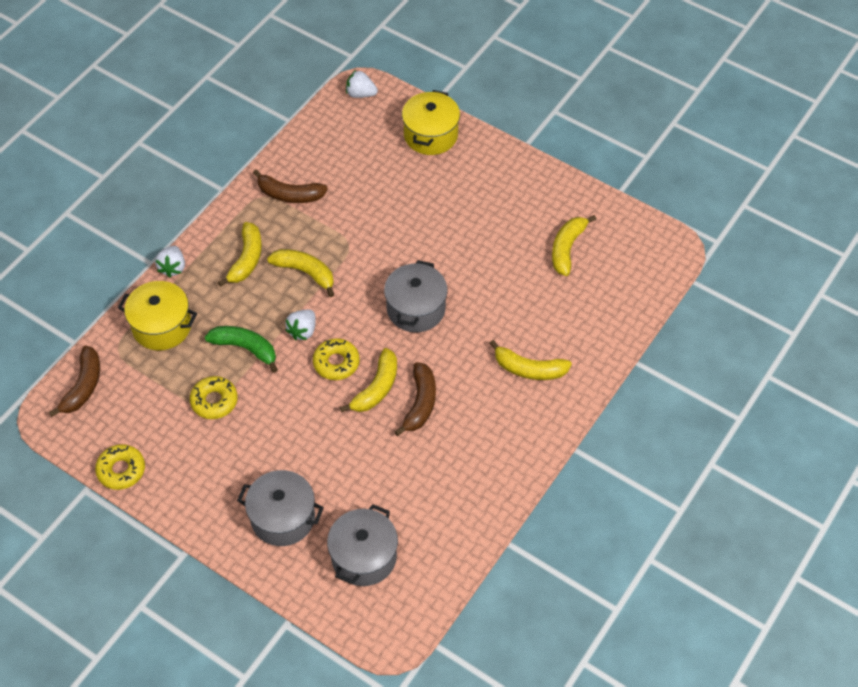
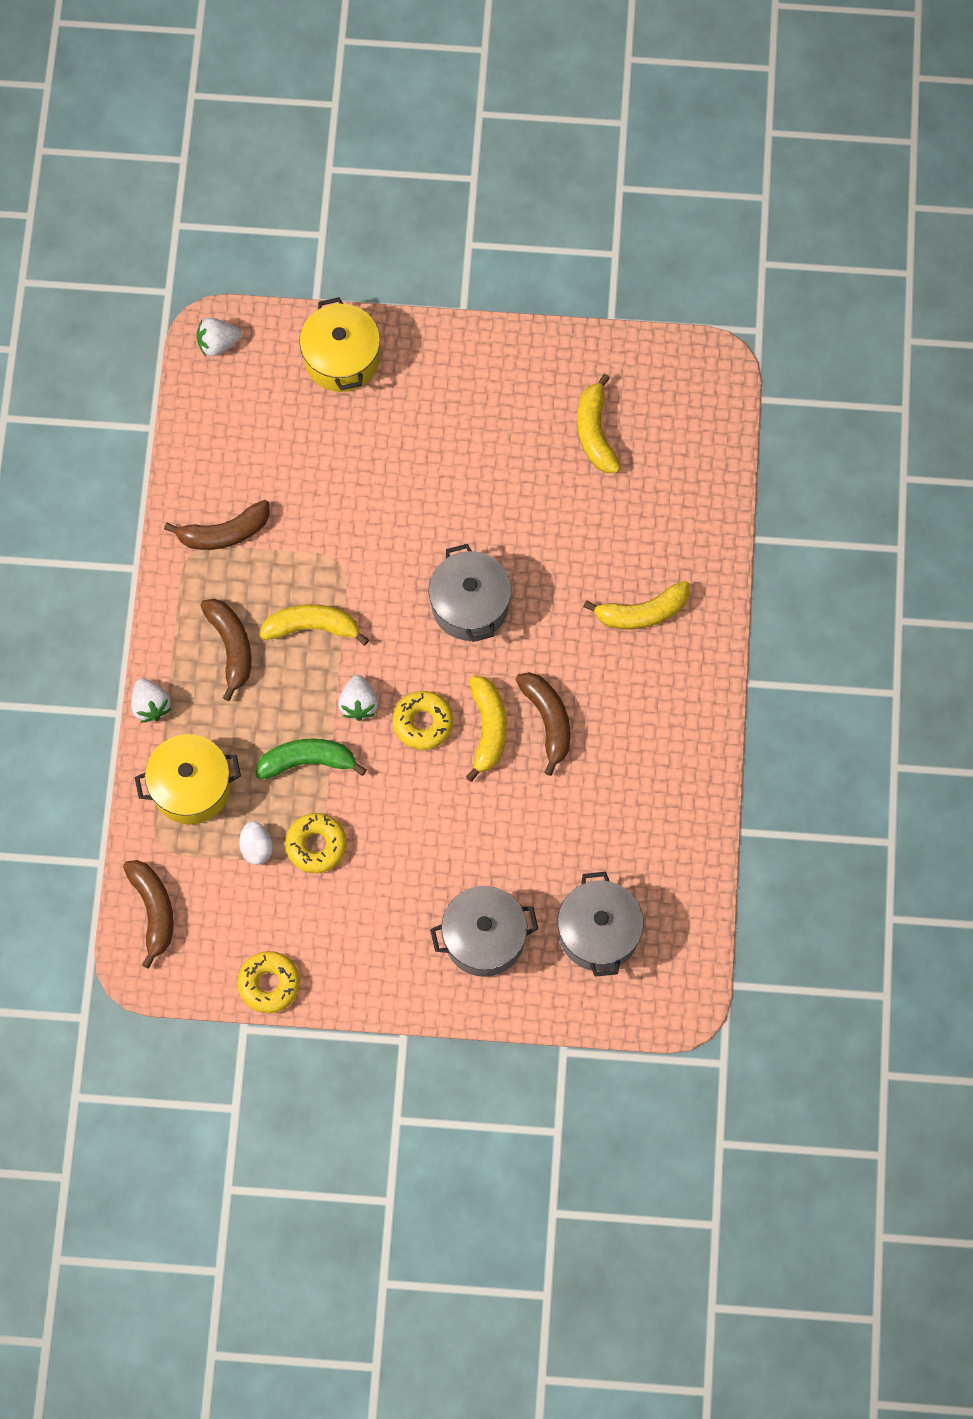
camera: 30 degrees left, 15 degrees up
yellow banana [218,222,262,287] -> brown banana [200,599,252,701]
none -> white egg [239,821,273,865]

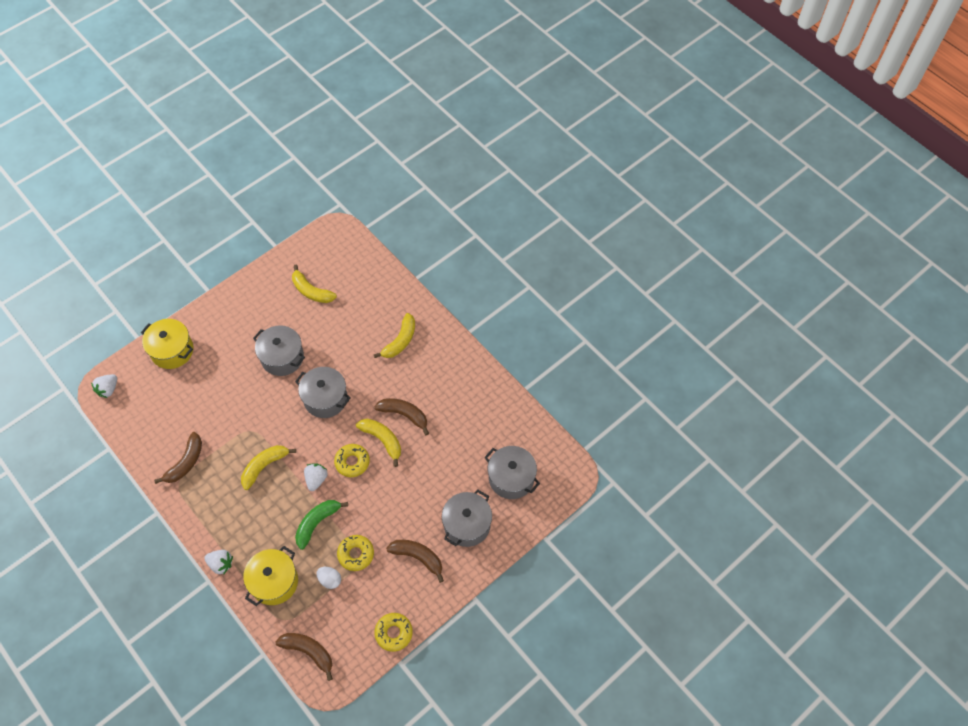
camera: 45 degrees left, 10 degrees down
brown banana [200,599,252,701] -> brown banana moved to [386,540,444,583]
white strawberry [338,675,378,721] -> white strawberry turned 120 degrees counterclockwise [304,464,328,491]
none -> grey pot [253,325,305,376]

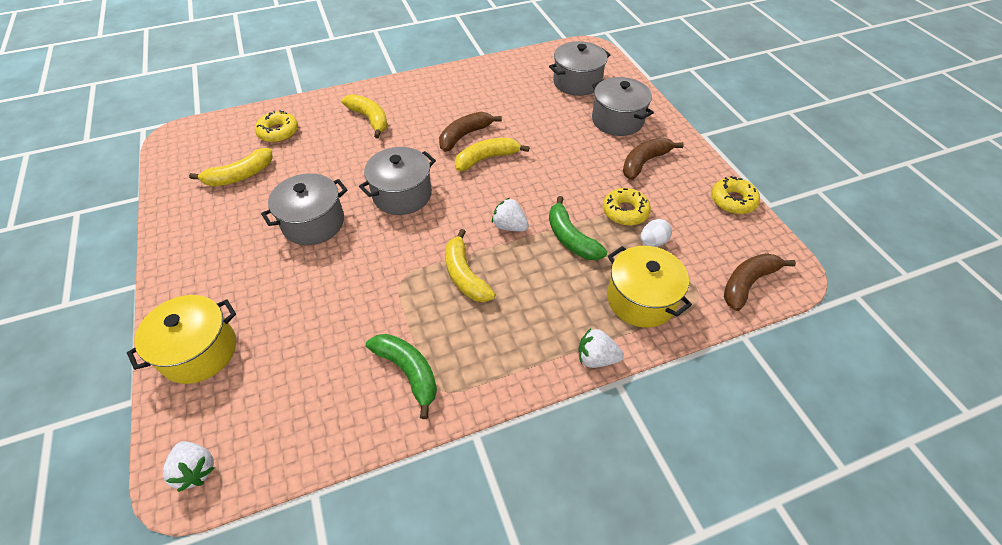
camera: 70 degrees left, 10 degrees down
brown banana [154,432,202,484] -> green banana [366,334,437,419]
white strawberry [204,550,233,575] -> white strawberry turned 120 degrees counterclockwise [578,328,624,368]
yellow donut [334,444,370,477] -> yellow donut moved to [255,110,298,143]

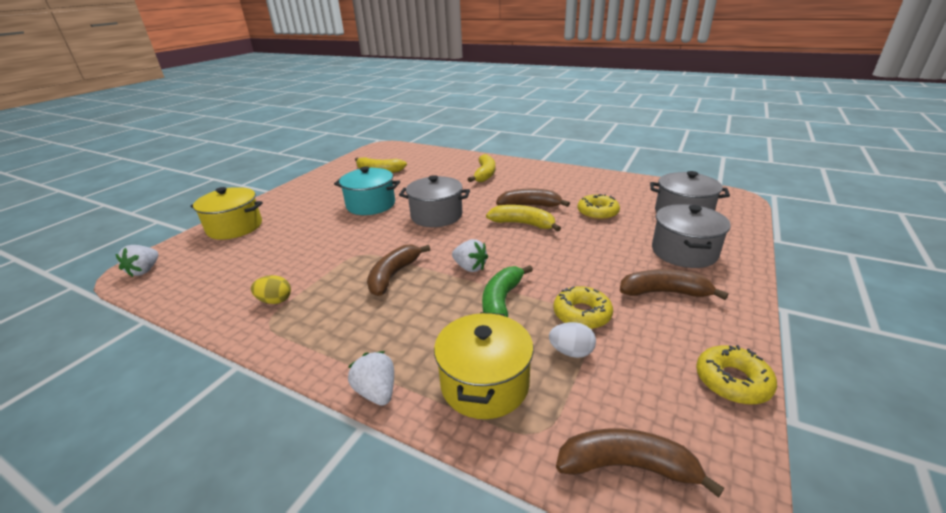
camera: 50 degrees right, 20 degrees down
yellow donut [255,110,298,143] -> yellow donut moved to [578,194,620,220]
grey pot [261,173,347,245] -> turquoise pot [334,167,400,215]
green banana [366,334,437,419] -> yellow egg [251,275,291,304]
yellow banana [445,229,496,302] -> brown banana [367,245,430,296]
white strawberry [492,198,529,232] -> white strawberry turned 135 degrees clockwise [452,239,488,272]

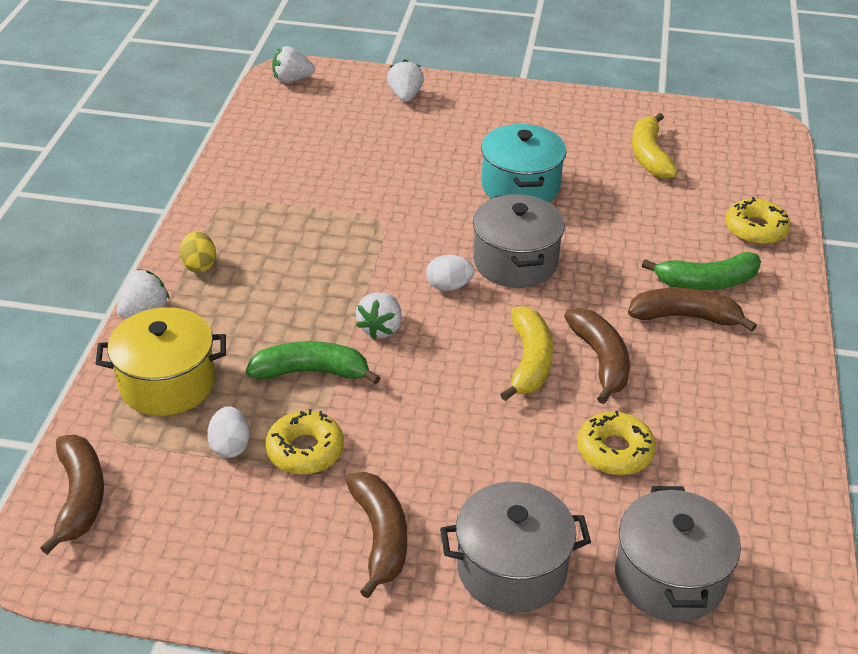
camera: 70 degrees right, 10 degrees up
yellow pot [190,187,263,240] -> white strawberry [387,59,424,102]
yellow egg [251,275,291,304] -> yellow egg moved to [180,231,216,273]
brown banana [367,245,430,296] -> brown banana moved to [628,288,757,332]
yellow banana [467,154,495,182] -> green banana [642,252,761,290]
yellow donut [696,345,777,404] -> yellow donut moved to [725,197,790,245]
none -> white egg [426,255,475,291]

